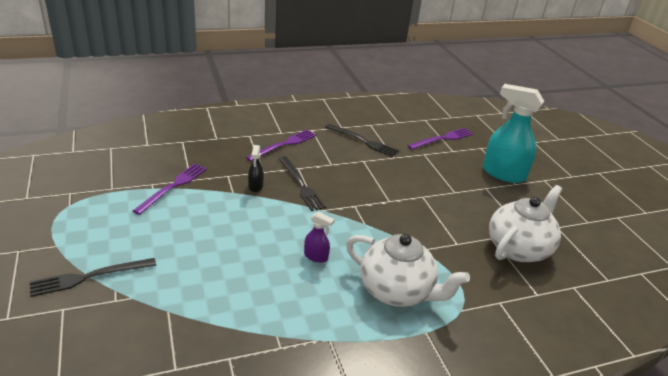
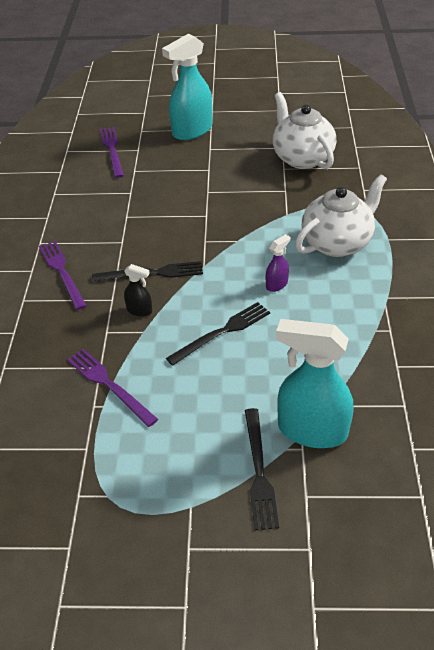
camera: 65 degrees left, 10 degrees up
black fork [325,124,399,157] -> black fork moved to [166,302,270,366]
none -> turquoise spray bottle [276,319,353,448]

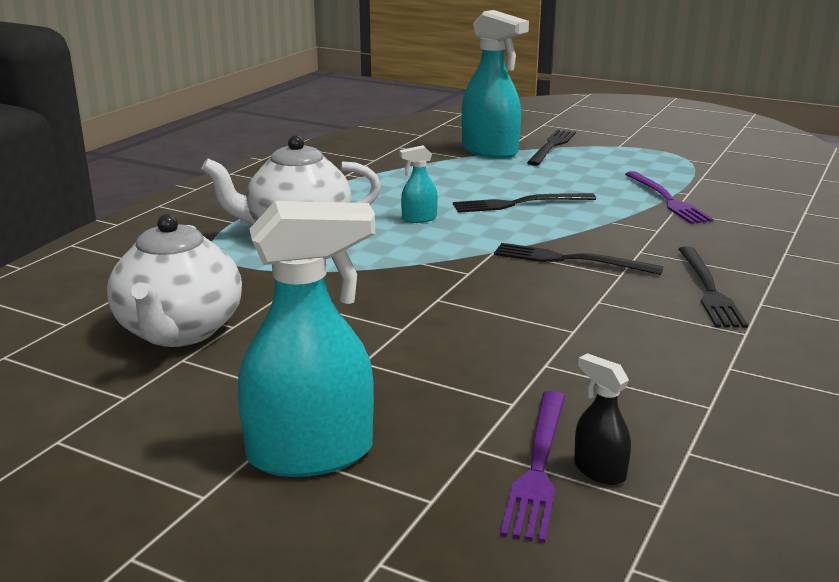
camera: 155 degrees left, 20 degrees down
purple fork [39,241,87,310] -> black fork [678,247,748,328]
black spray bottle [124,264,152,317] -> black spray bottle moved to [574,353,631,485]
purple spray bottle [266,234,290,292] -> turquoise spray bottle [399,145,438,223]

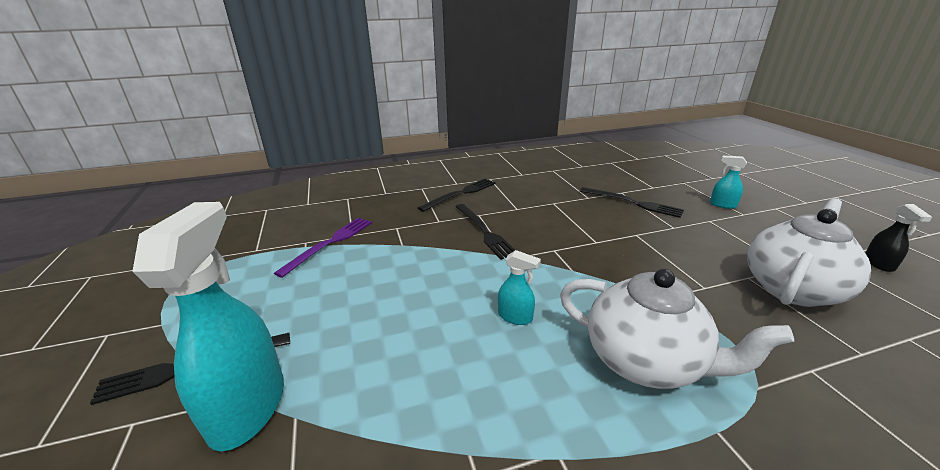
camera: 135 degrees left, 5 degrees up
turquoise spray bottle [238,201,375,477] -> turquoise spray bottle [710,156,747,209], size x0.46
black fork [453,193,596,213] -> black fork moved to [580,187,684,218]
purple fork [500,391,565,543] -> none
black spray bottle [574,353,631,485] -> black spray bottle moved to [866,204,932,272]

